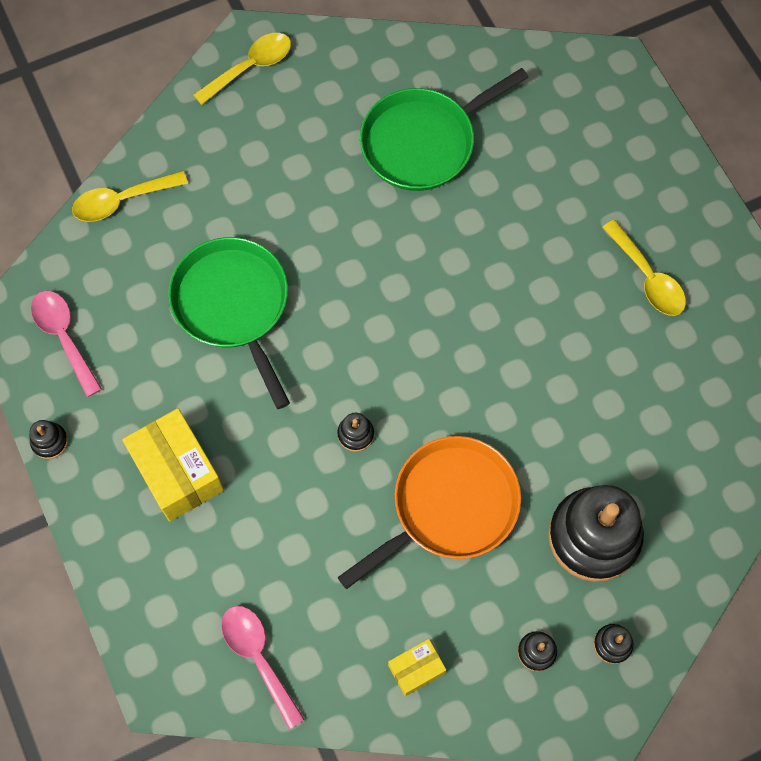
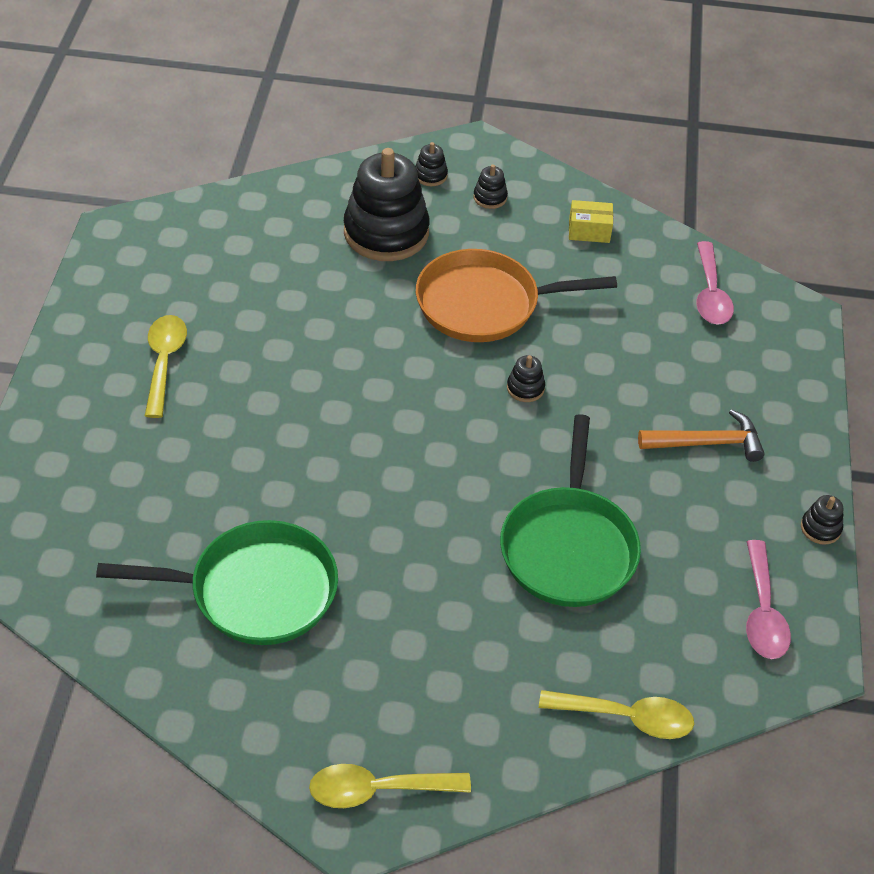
camera: 150 degrees left, 20 degrees down
yellow box [122,408,224,521] -> orange hammer [638,409,765,462]

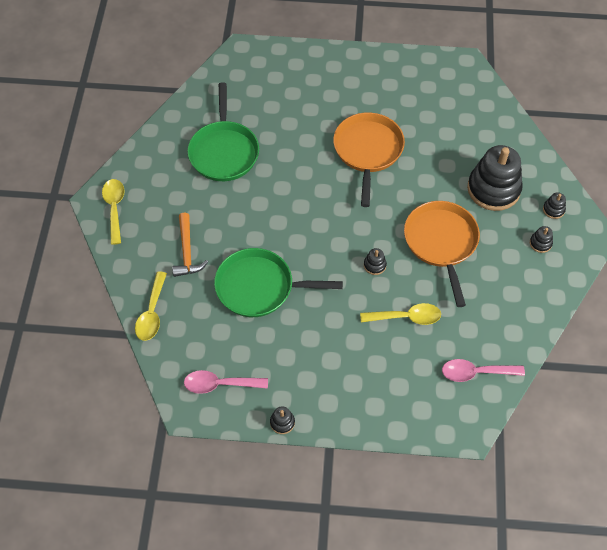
camera: 90 degrees right, 10 degrees up
yellow spoon [145,315,187,418] -> yellow spoon moved to [360,303,441,325]
yellow box [569,200,613,243] -> none
orange hammer [638,409,765,462] -> orange hammer moved to [172,213,208,277]
none -> orange pan [333,113,405,207]

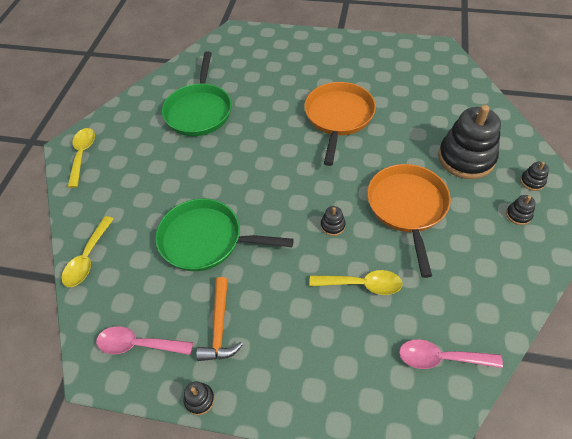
camera: 10 degrees right, 5 degrees down
orange hammer [172,213,208,277] -> orange hammer moved to [196,277,243,361]

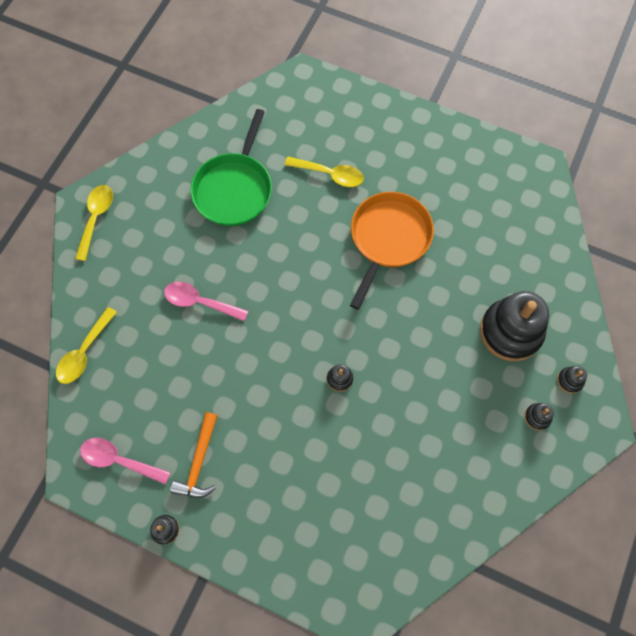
camera: 10 degrees right, 15 degrees up
green pan [155,198,294,271] -> none
yellow spoon [309,270,403,295] -> yellow spoon moved to [285,157,364,187]
orange pan [367,164,451,278] -> none
pink spoon [399,339,503,369] -> pink spoon moved to [164,282,248,321]

